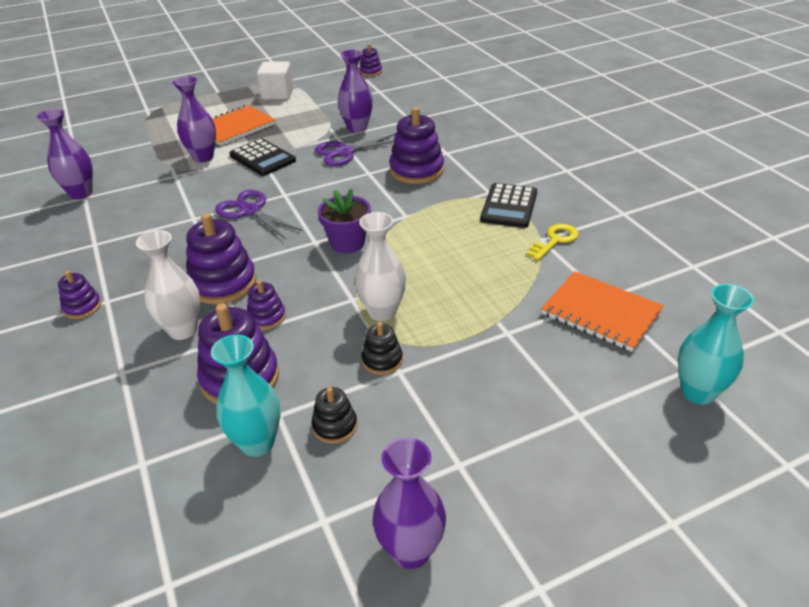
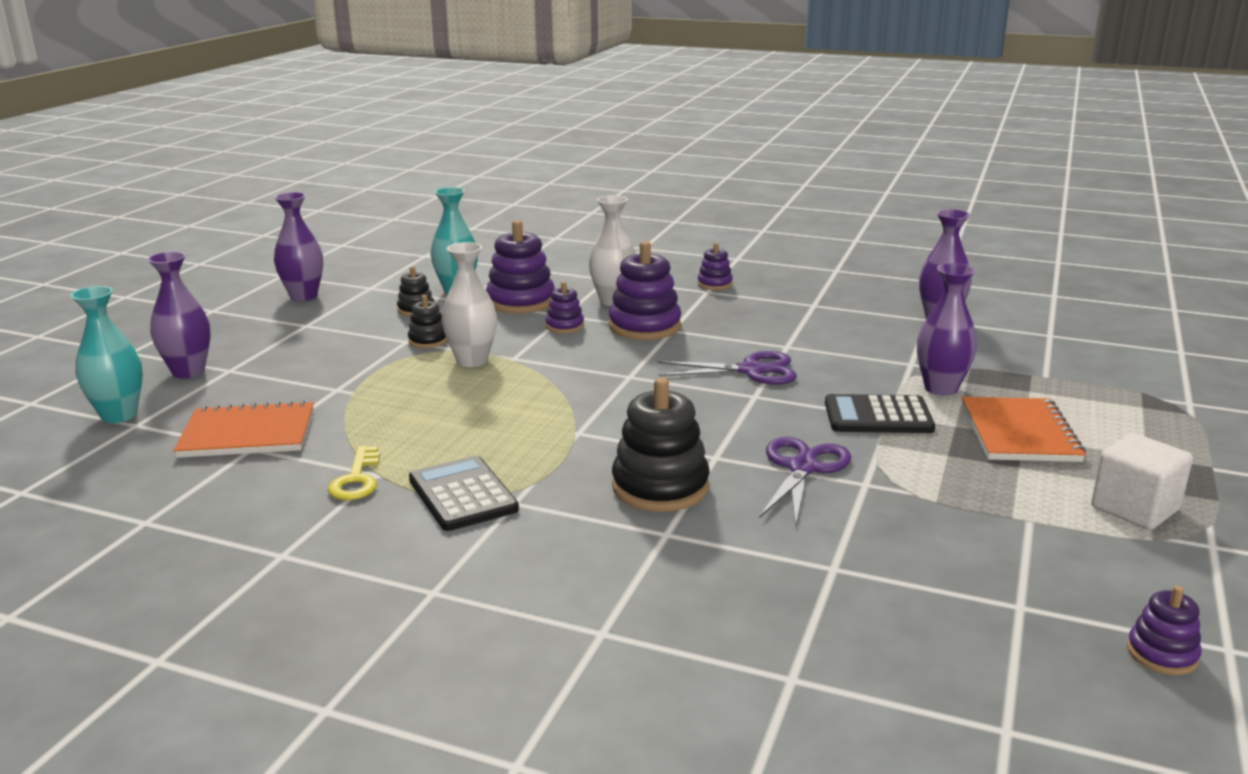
camera: 135 degrees right, 15 degrees down
purple flower pot [317,189,371,253] -> none
purple vase [338,50,373,133] -> purple vase moved to [148,251,211,379]
purple stacking toy [389,107,444,184] -> black stacking toy [612,378,710,512]

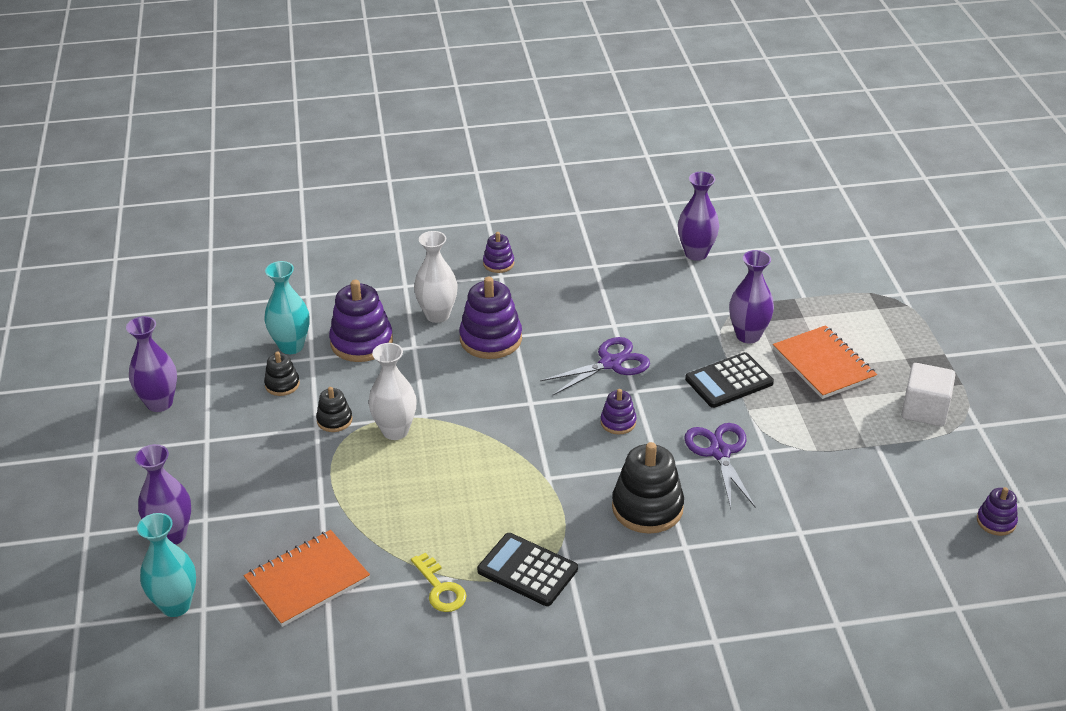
camera: 30 degrees left, 15 degrees up
purple stacking toy [546,281,584,333] -> purple stacking toy moved to [601,389,636,435]

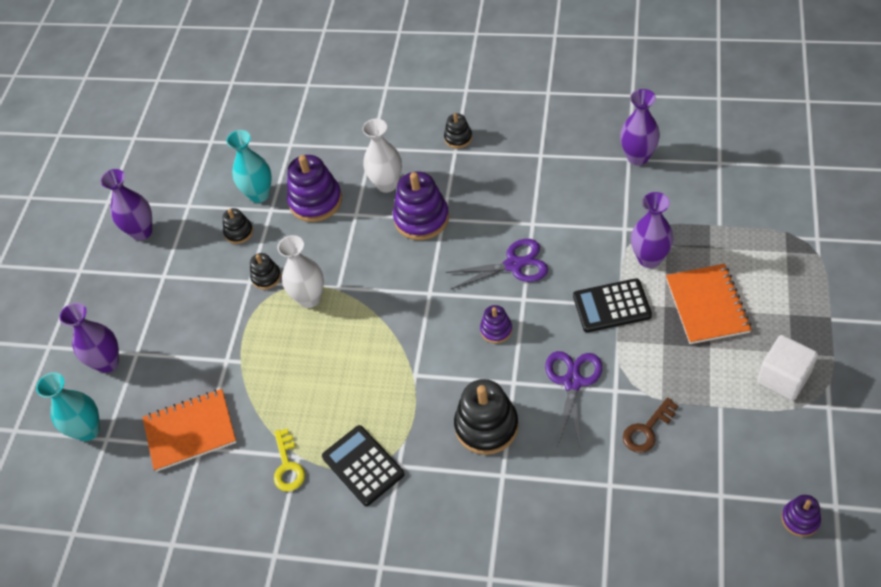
camera: 25 degrees right, 15 degrees up
purple stacking toy [483,232,514,273] -> black stacking toy [444,113,472,148]
none -> brown key [623,397,678,453]

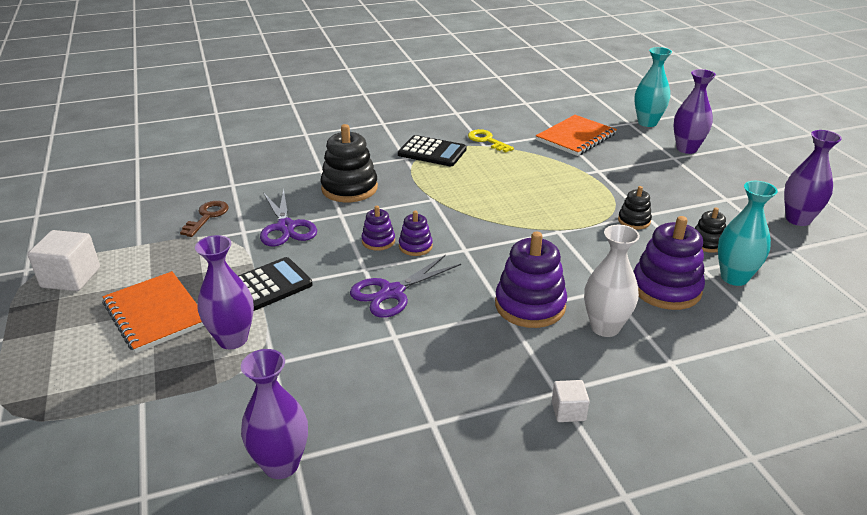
camera: 145 degrees right, 20 degrees down
white vase [278,235,324,308] -> none
black stacking toy [444,113,472,148] -> white cube [552,380,590,422]
purple stacking toy [781,495,821,537] -> purple stacking toy moved to [399,211,433,256]

